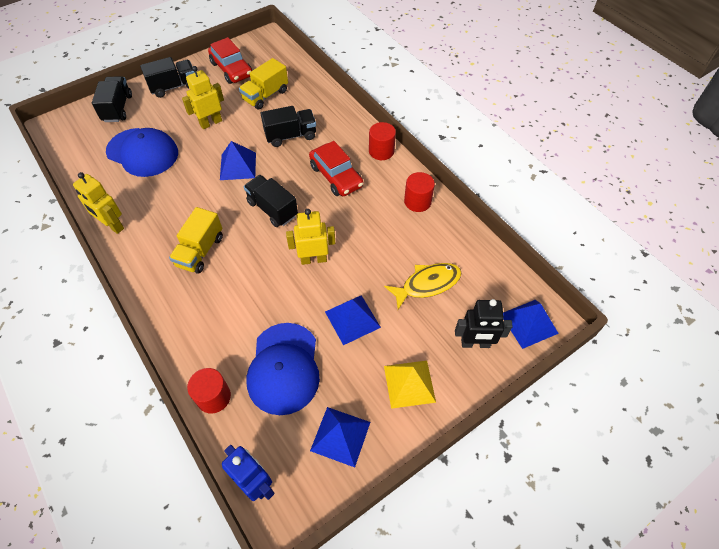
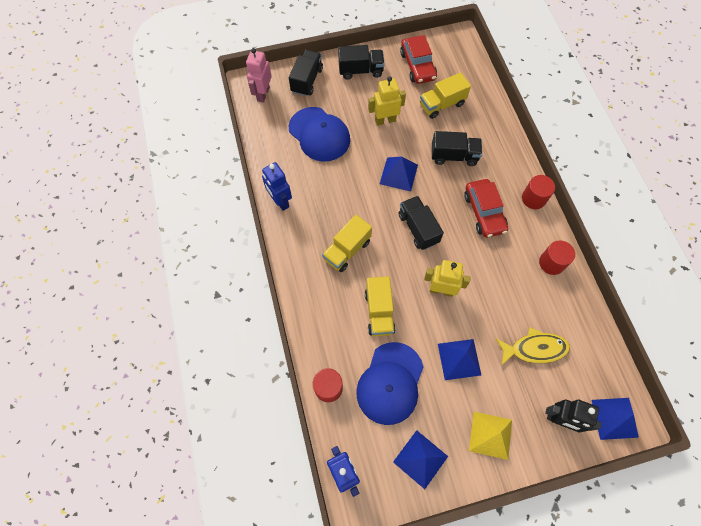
camera: 20 degrees right, 10 degrees up
yellow robot [73,172,124,234] -> blue robot [262,162,292,211]
none -> pink robot [246,48,272,103]
none -> yellow truck [365,276,395,336]

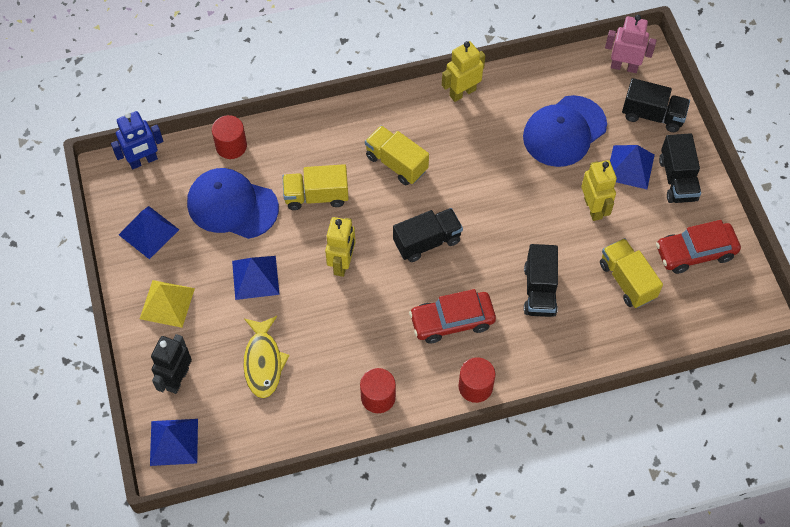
camera: 90 degrees right, 5 degrees down
blue robot [262,162,292,211] -> yellow robot [442,41,485,102]
blue pyramid [380,156,418,192] -> blue pyramid moved to [610,145,655,189]

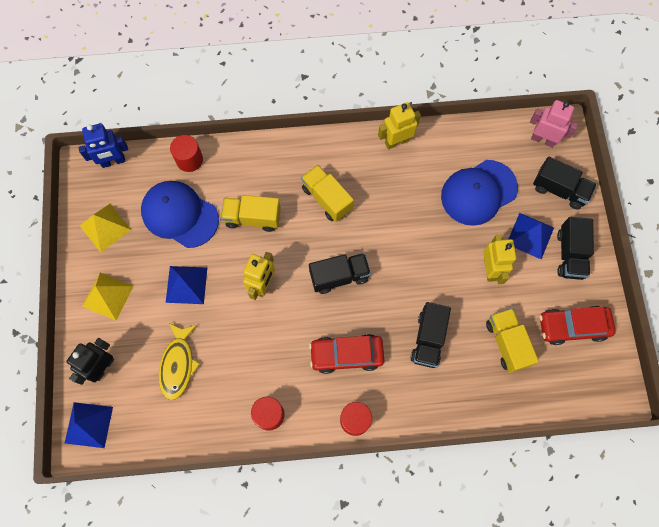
camera: 10 degrees right, 10 degrees up
blue pyramid [119,206,179,259] -> yellow pyramid [80,204,131,252]

